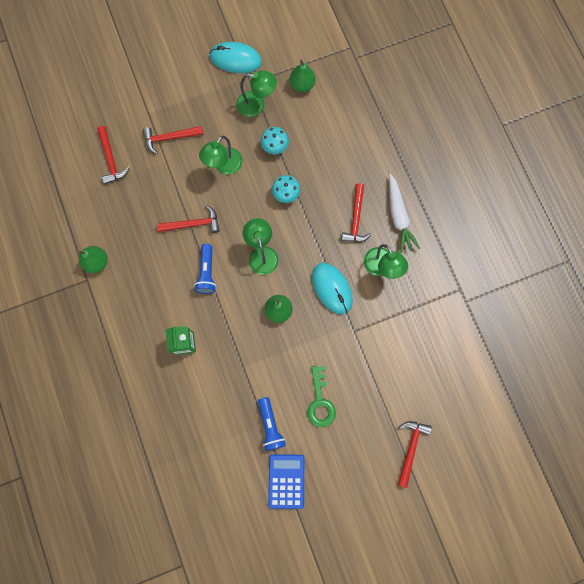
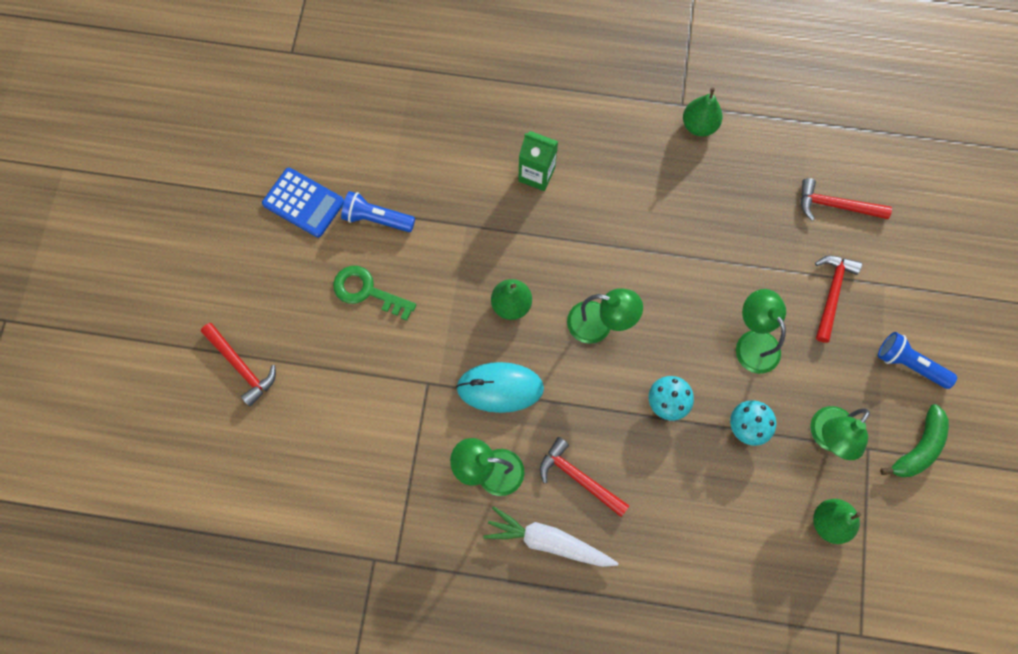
camera: 120 degrees right, 5 degrees down
red hammer [157,205,220,233] -> none
blue flashlight [194,244,216,294] -> blue flashlight moved to [878,332,957,389]
turquoise mouse [210,42,262,73] -> green banana [880,404,949,477]

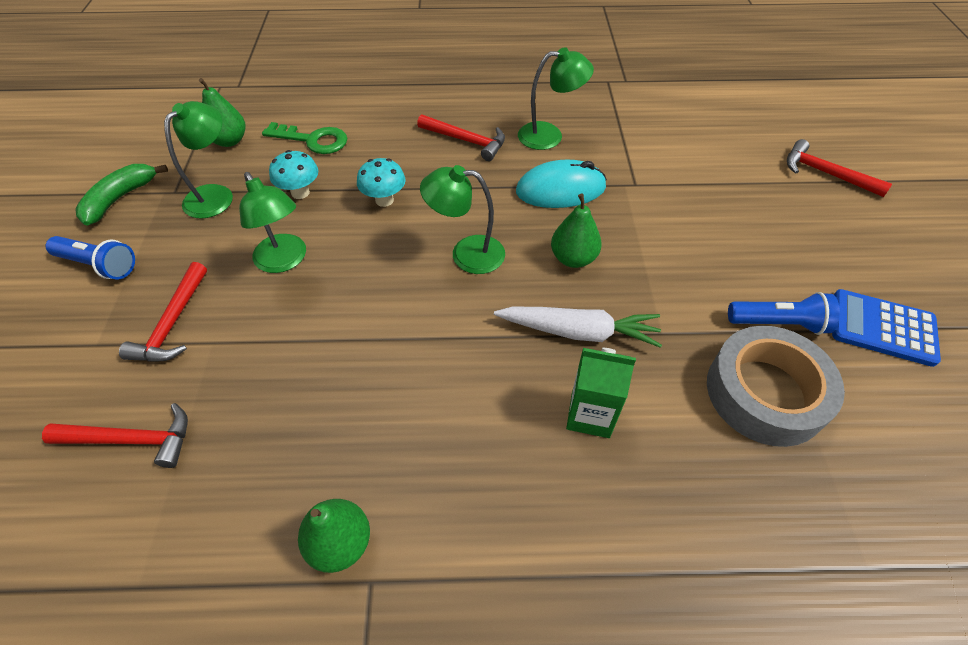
camera: 170 degrees right, 20 degrees down
green key [333,266,416,321] -> green key moved to [262,122,347,154]
white carrot [483,506,618,567] -> white carrot moved to [494,307,662,348]
none -> grey tape [707,326,845,447]

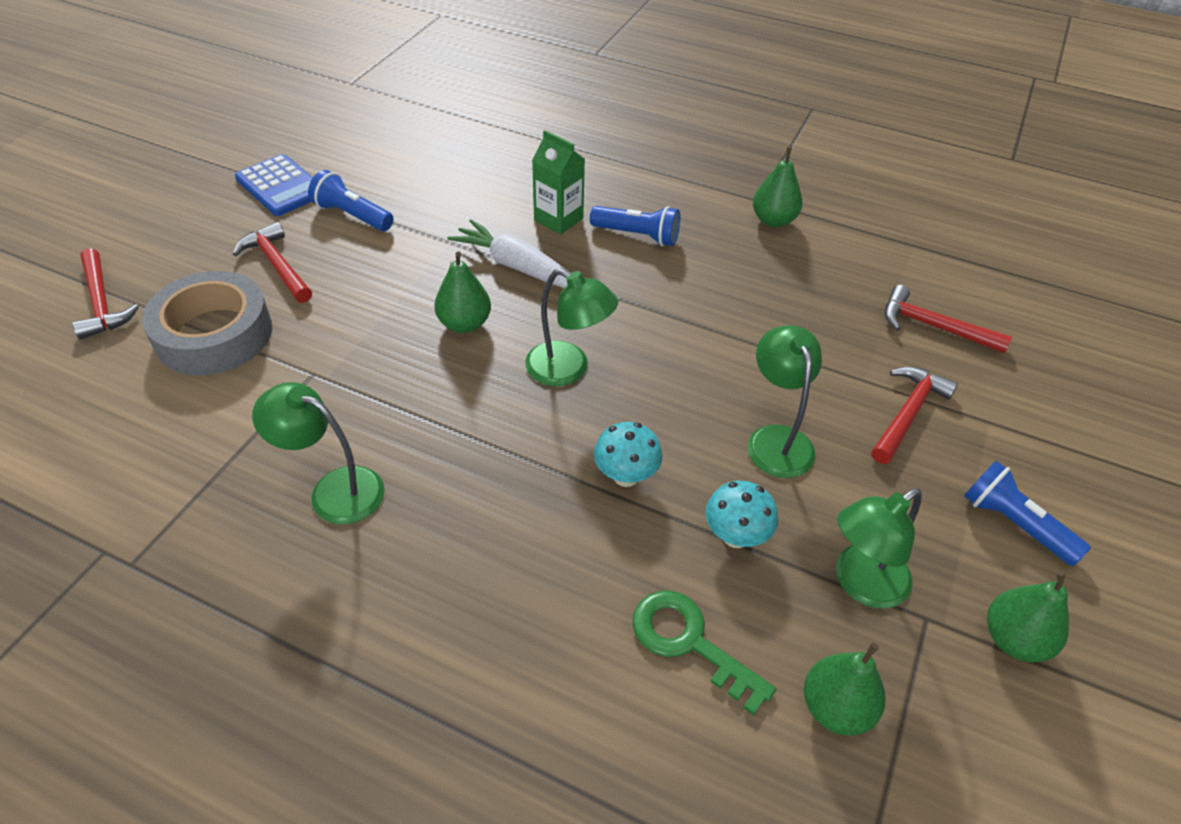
camera: 155 degrees left, 5 degrees down
green banana [75,164,168,226] -> green pear [987,570,1069,662]
red hammer [417,114,505,161] -> red hammer moved to [233,222,312,303]
turquoise mouse [516,160,607,208] -> none
grey tape [707,326,845,447] -> grey tape moved to [142,271,272,375]
none -> blue flashlight [590,206,680,246]

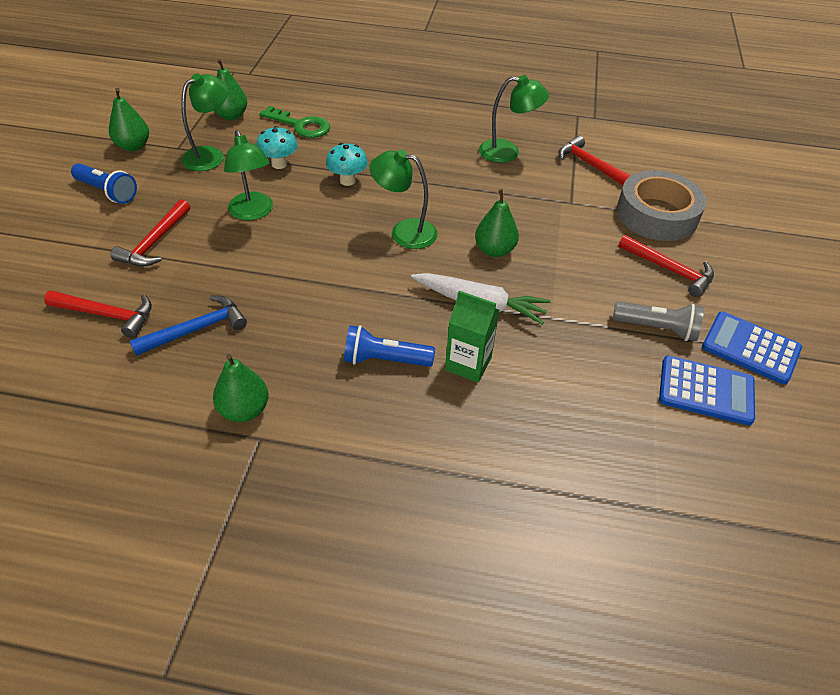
camera: 165 degrees right, 0 degrees up
red hammer [72,248,139,340] -> red hammer moved to [558,136,631,185]
blue flashlight [308,170,393,231] -> grey flashlight [612,301,704,341]
none -> blue hammer [130,295,247,356]
none -> blue calculator [659,356,755,425]

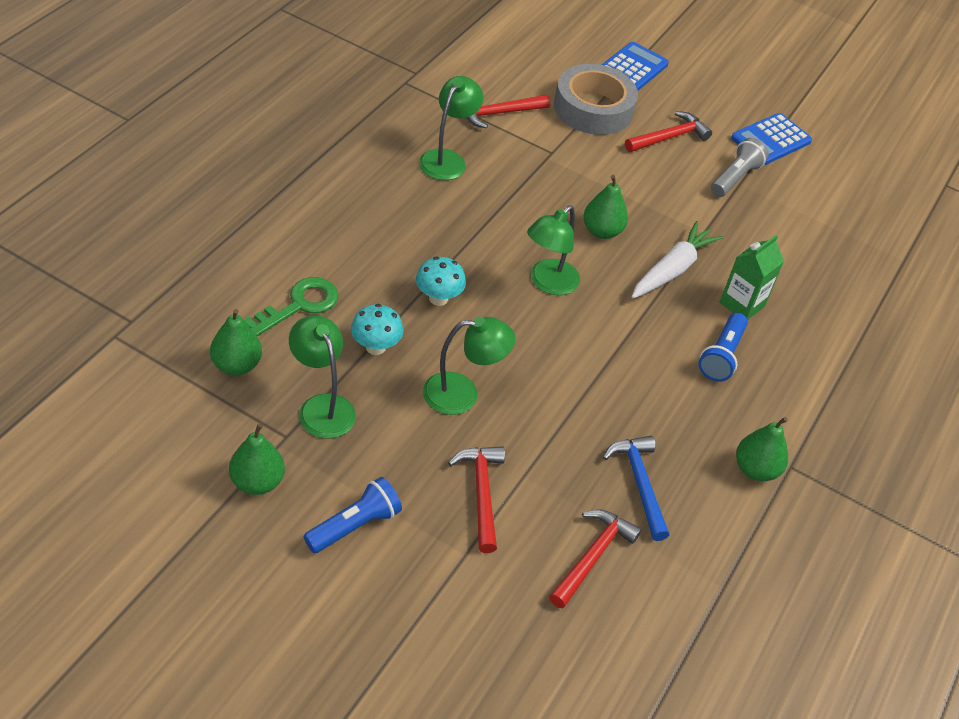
camera: 75 degrees left, 0 degrees up
red hammer [111,199,190,266] -> red hammer turned 135 degrees counterclockwise [448,446,505,553]
blue calculator [659,356,755,425] -> blue calculator moved to [602,42,669,91]

